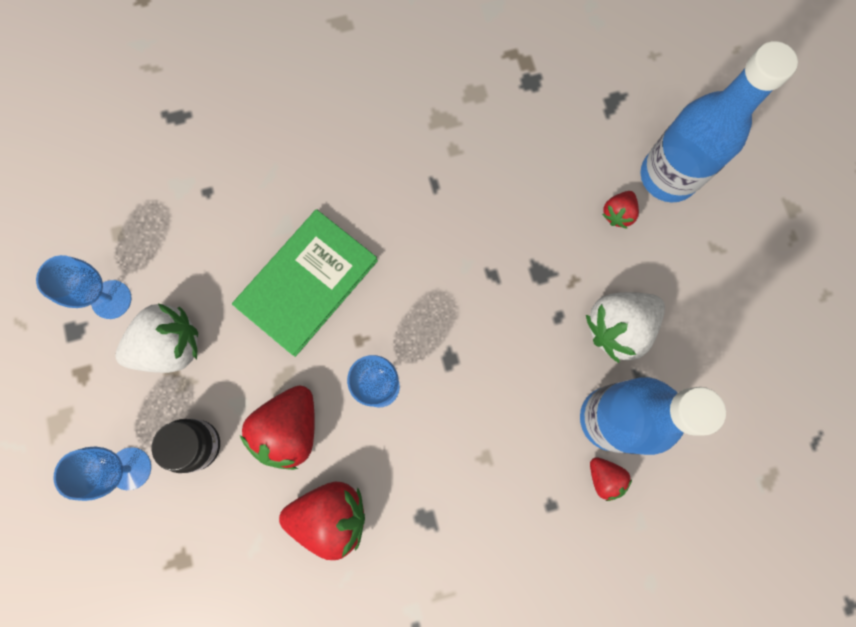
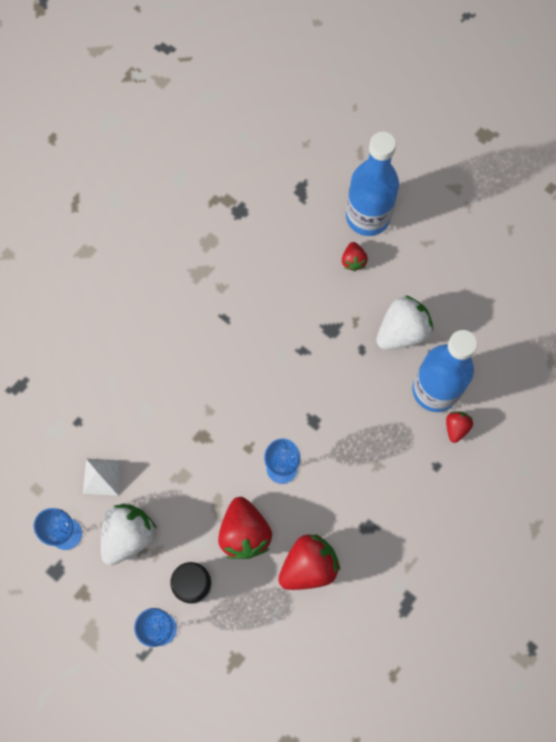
camera: 35 degrees left, 5 degrees down
green book [232,209,378,357] -> none
white strawberry [586,292,665,363] -> white strawberry turned 150 degrees counterclockwise [376,295,433,350]
red strawberry [590,457,632,501] -> red strawberry turned 90 degrees counterclockwise [446,411,473,443]
none -> white pyramid [83,459,122,495]

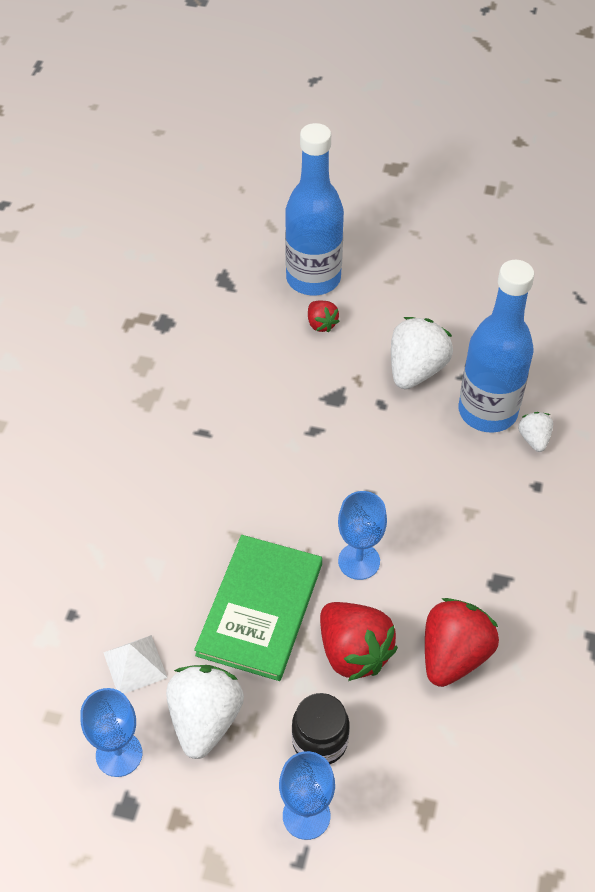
camera: 25 degrees left, 20 degrees down
red strawberry [446,411,473,443] -> white strawberry [518,412,553,452]
none -> green book [194,535,322,681]

